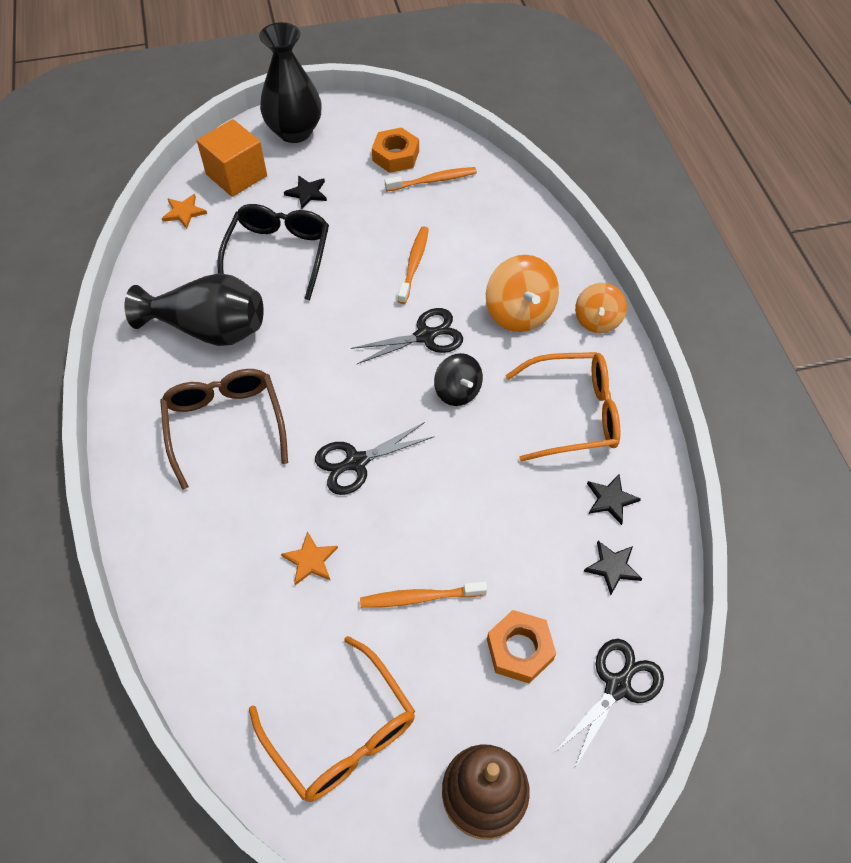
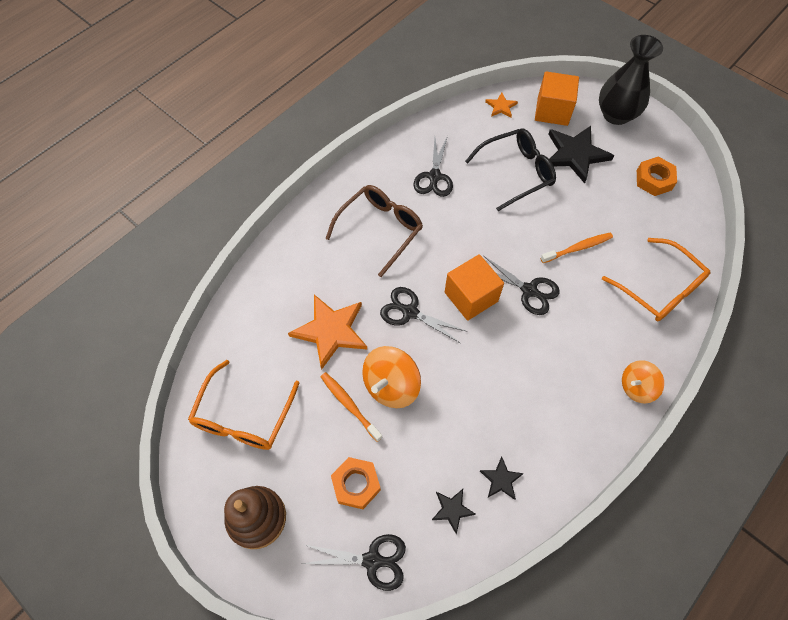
camera: 55 degrees right, 5 degrees up
black vase [125,273,264,346] -> black scissors [413,136,453,197]
orange star [281,531,338,585] -> orange star [288,295,367,370], size x2.04
black star [284,175,327,209] -> black star [548,126,614,183], size x2.04
orange toothbrush [385,167,477,191] -> none
black spinning top [434,353,483,406] -> none
orange spinning top [486,255,559,332] -> orange spinning top moved to [362,346,421,408]
orange glasses [505,352,620,462] -> orange glasses moved to [602,238,711,321]
none -> orange cube [445,254,504,321]

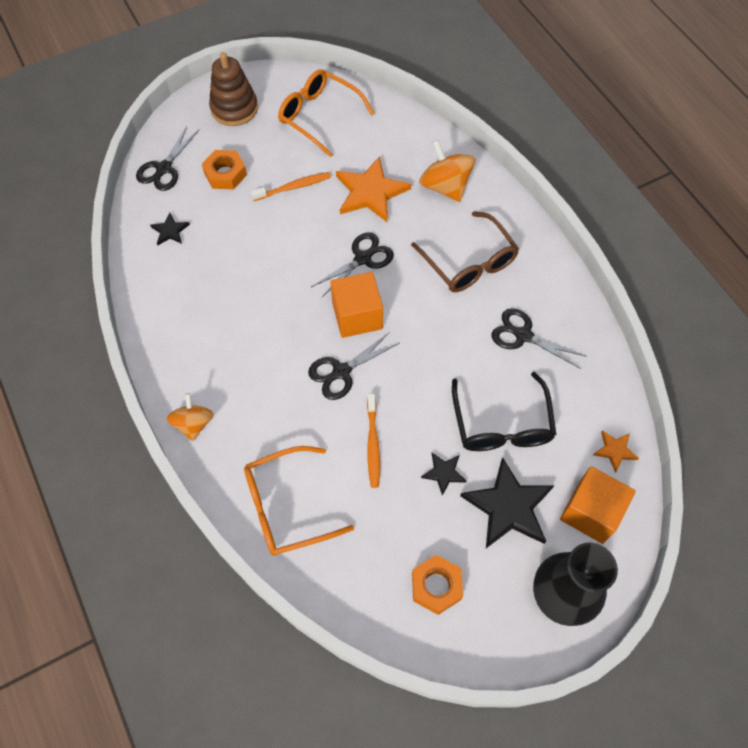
camera: 110 degrees right, 0 degrees up
orange spinning top [362,346,421,408] -> orange spinning top moved to [419,140,475,202]
black star [480,457,524,500] -> black star moved to [421,453,467,496]

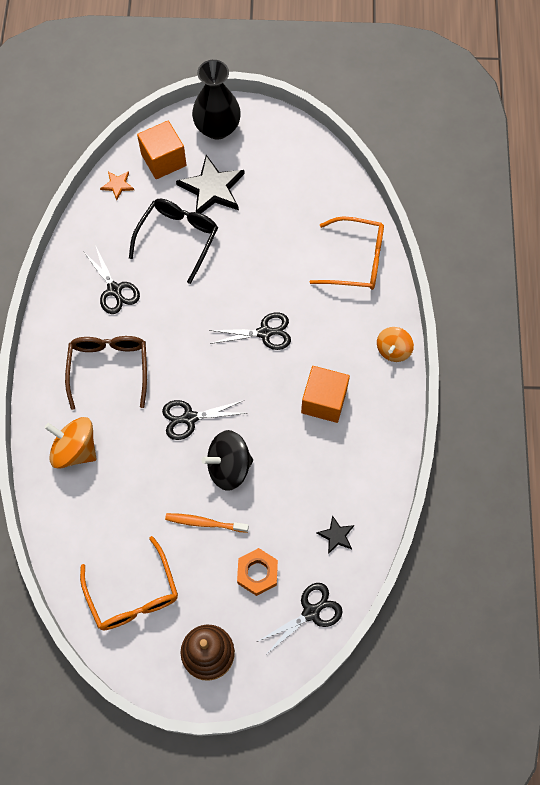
camera: 150 degrees left, 5 degrees up
orange cube [330,272,383,338] -> orange cube moved to [301,366,350,423]
orange star [336,157,411,223] -> none
orange toothbrush [367,394,380,488] -> none
orange nut [412,555,463,615] -> none
orange spinning top [419,140,475,202] -> orange spinning top turned 120 degrees clockwise [45,417,96,469]
black star [421,453,467,496] -> none
none -> black spinning top [202,430,253,491]

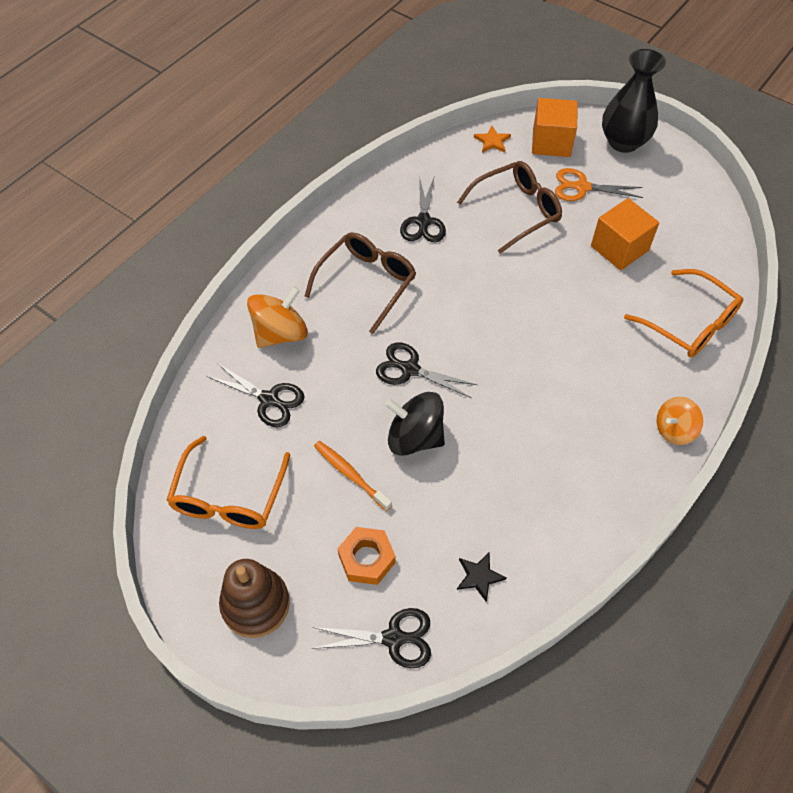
camera: 35 degrees right, 10 degrees down
orange spinning top [45,417,96,469] -> orange spinning top turned 75 degrees clockwise [247,286,308,348]
black glasses [129,199,218,284] -> brown glasses [457,161,562,254]
black star [176,155,245,213] -> orange scissors [555,168,643,201]
black scissors [209,312,291,350] -> black scissors moved to [207,363,305,427]
orange cube [301,366,350,423] -> orange cube moved to [591,198,659,270]

